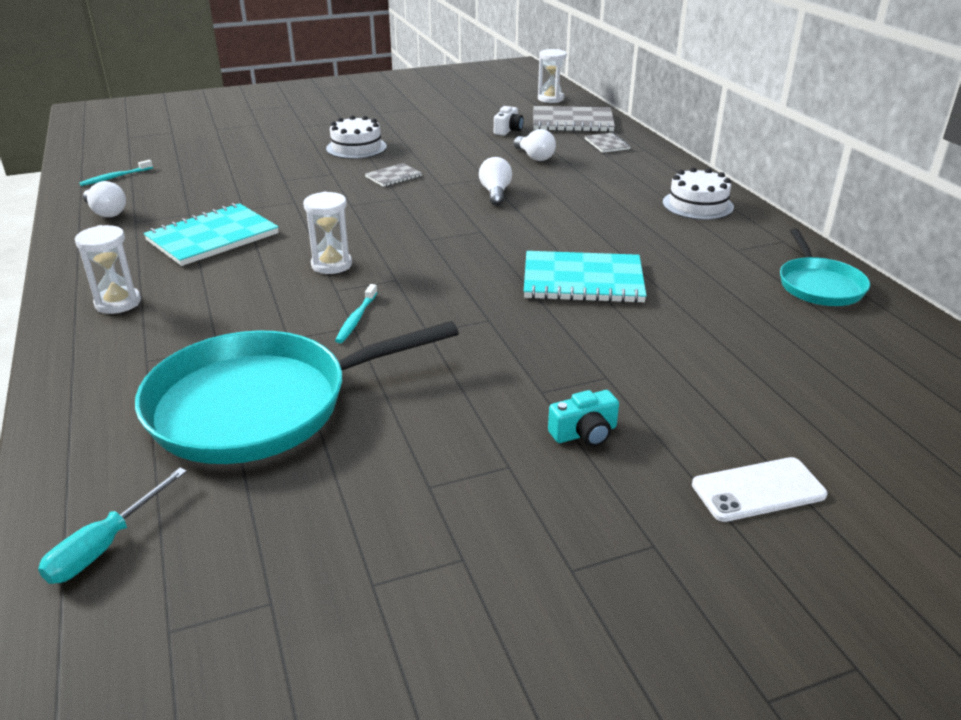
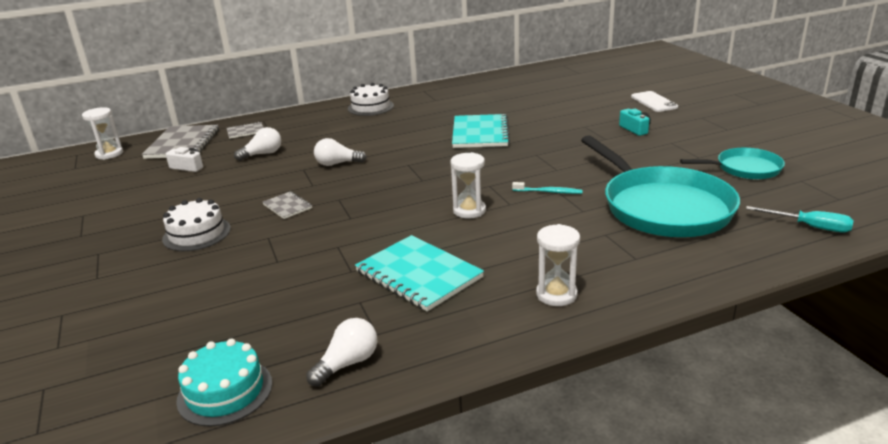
camera: 90 degrees left, 5 degrees down
turquoise toothbrush [79,160,153,186] -> turquoise cake [176,339,272,427]
turquoise pan [780,228,870,306] -> turquoise pan moved to [680,148,785,179]

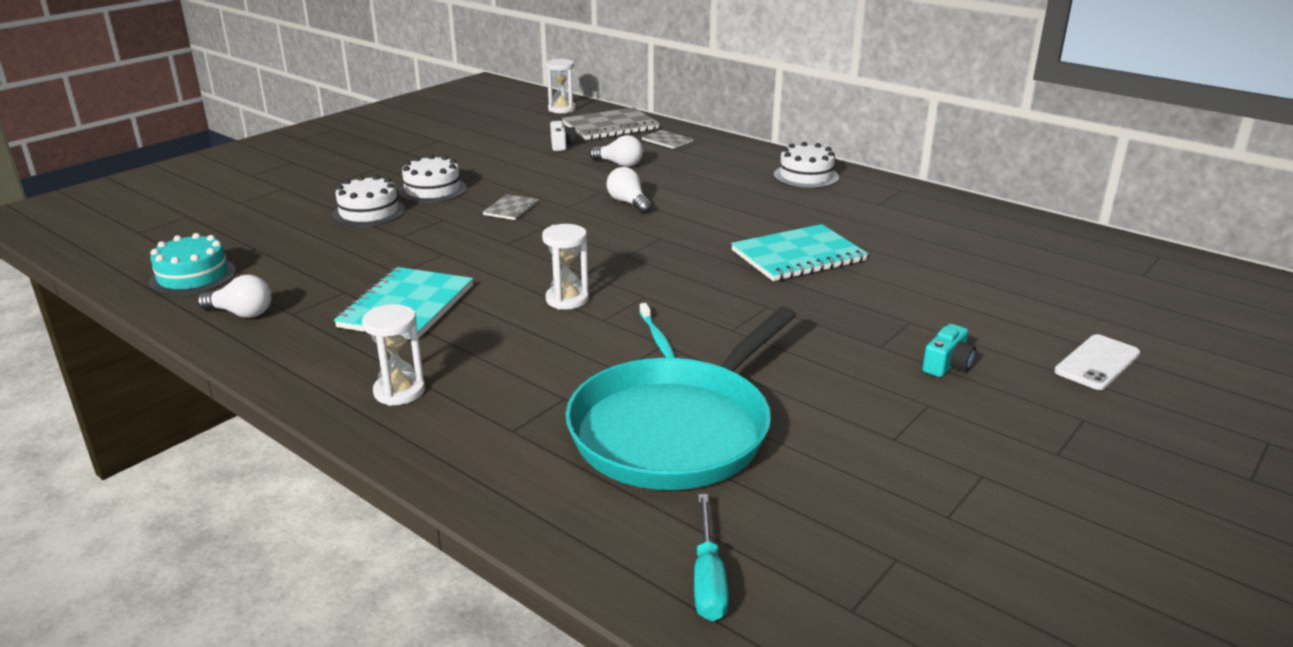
camera: 60 degrees right, 0 degrees up
turquoise pan [680,148,785,179] -> none
none -> white cake [332,175,405,227]

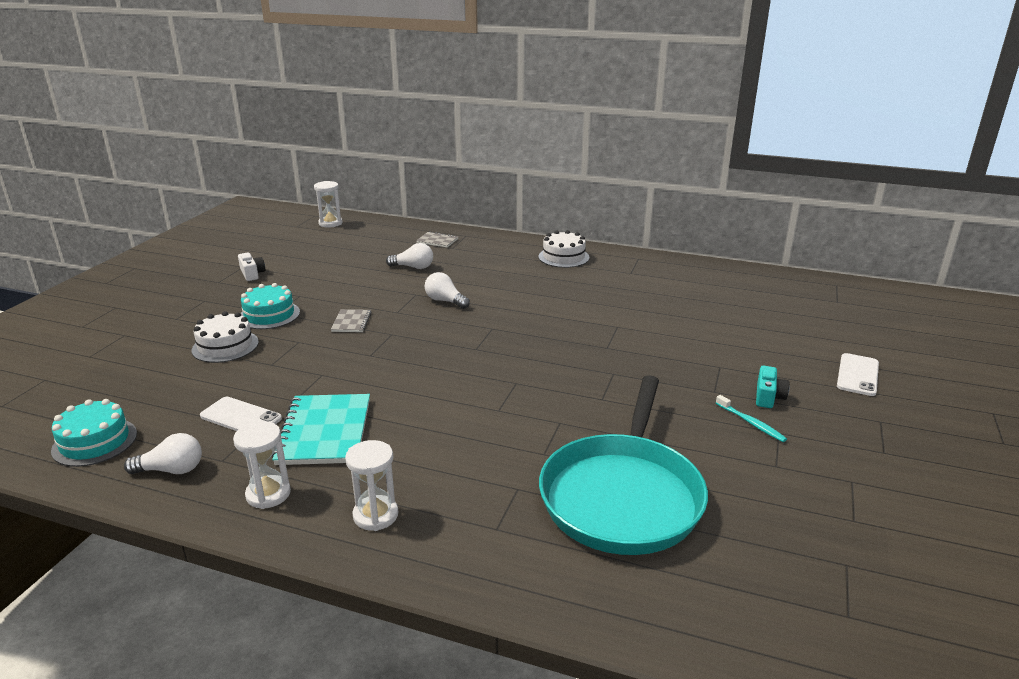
camera: 20 degrees left, 0 degrees up
white cake [398,154,467,203] -> turquoise cake [240,283,300,329]
white hourglass [542,224,589,309] -> white hourglass moved to [233,421,291,509]
white camera [550,121,576,151] -> white camera moved to [238,253,265,281]
grey notebook [562,107,660,140] -> none
turquoise toothbrush [639,303,676,358] -> turquoise toothbrush moved to [716,395,787,442]
turquoise screwdriver [694,494,729,621] -> none
turquoise notebook [731,224,868,281] -> none
none -> white phone [200,397,282,431]

